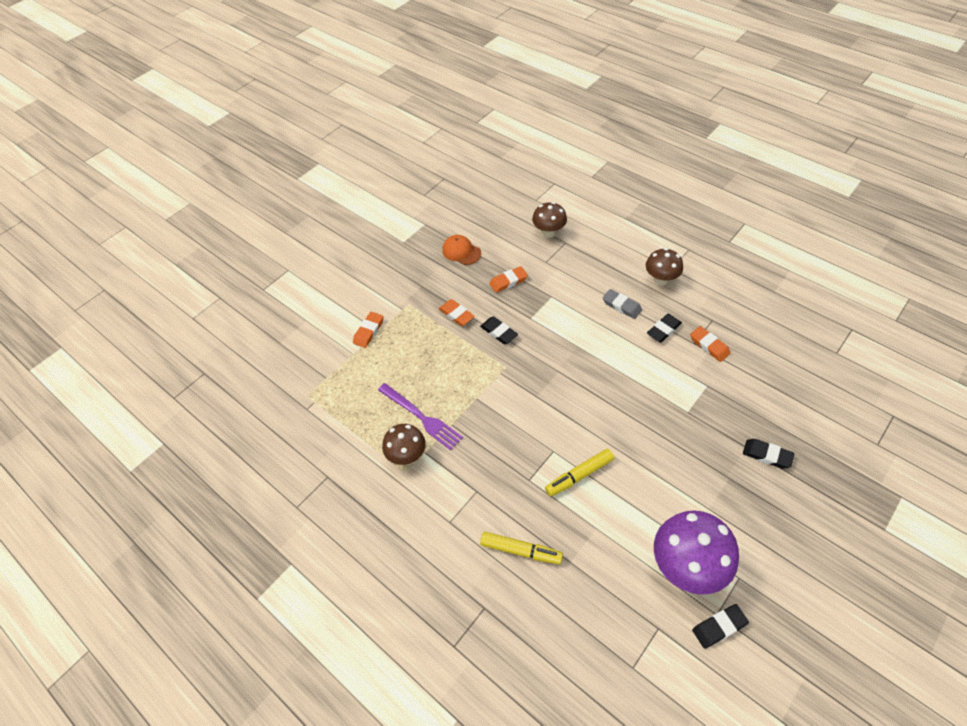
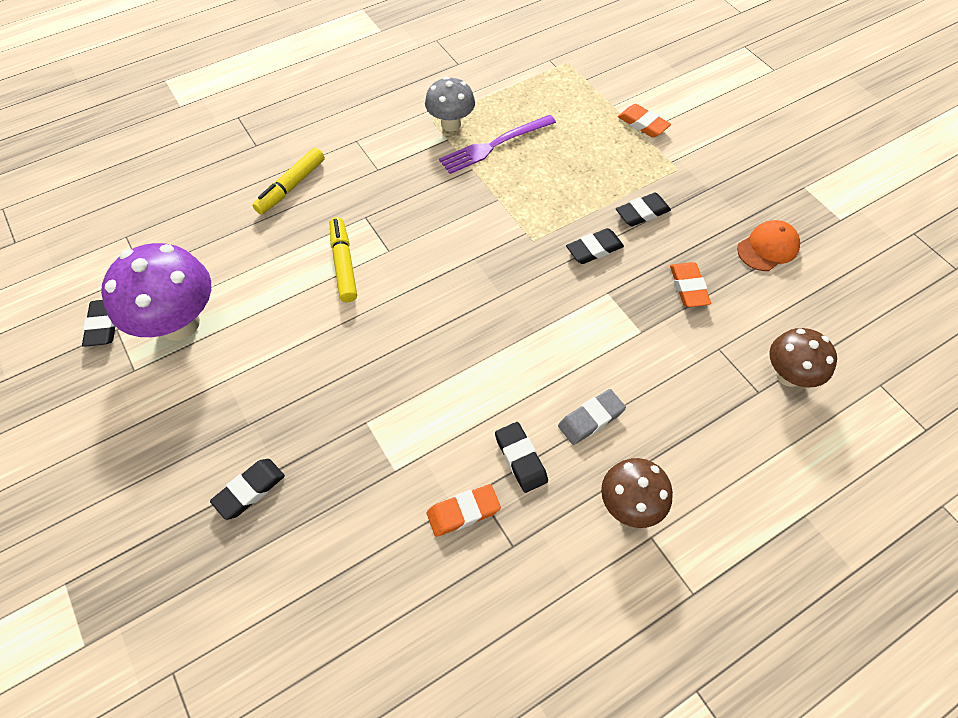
camera: 105 degrees right, 5 degrees up
brown mushroom [382,424,426,465] -> grey mushroom [425,76,475,131]
orange eraser [439,299,475,326] -> black eraser [616,193,671,227]

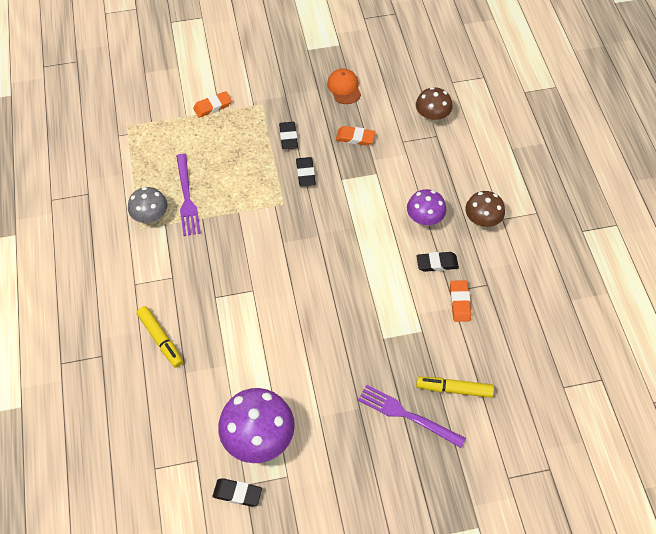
camera: 70 degrees left, 0 degrees up
black eraser [210,459,285,520] -> purple fork [358,384,466,448]
yellow marker [330,217,357,302] -> yellow marker moved to [416,377,494,398]
grey eraser [558,389,626,445] -> purple mushroom [407,189,446,227]

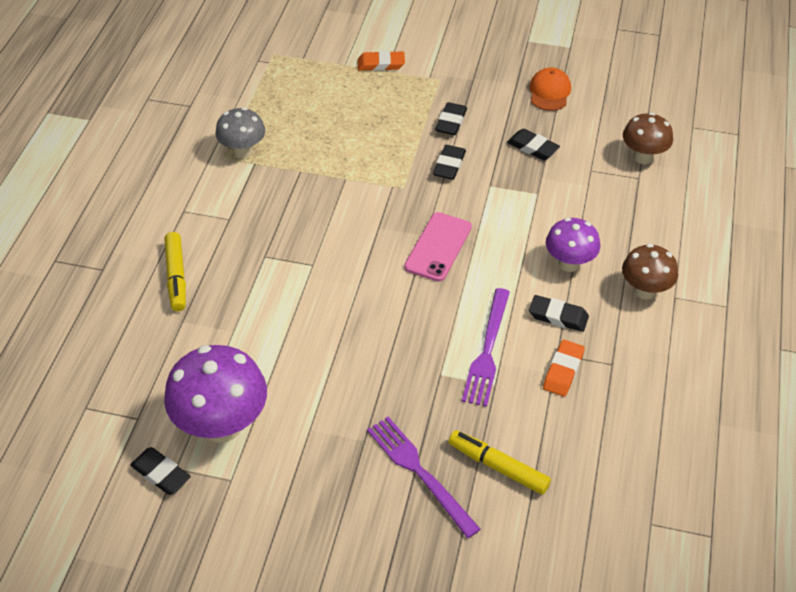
camera: 25 degrees right, 10 degrees down
purple fork [176,154,201,236] -> purple fork moved to [462,288,510,407]
orange eraser [336,126,375,146] -> black eraser [507,129,560,160]
none -> pink phone [404,212,472,282]

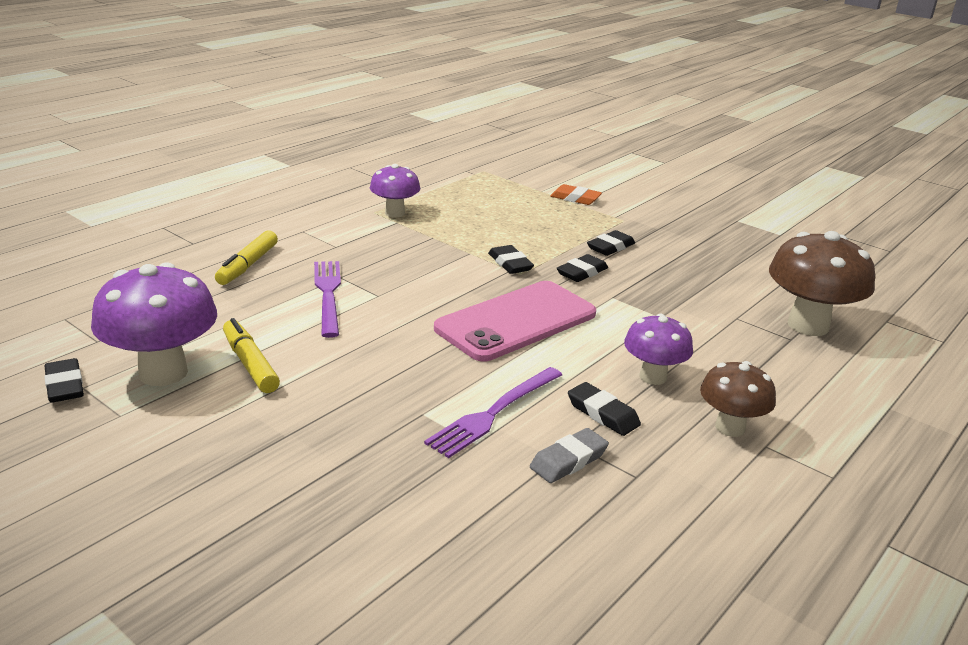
camera: 25 degrees right, 20 degrees down
grey mushroom [215,107,265,159] -> purple mushroom [370,164,420,217]
purple fork [367,417,481,538] -> purple fork moved to [314,261,341,338]
pink phone [404,212,472,282] -> pink phone [434,281,596,362], size x1.61
yellow marker [449,430,551,495] -> yellow marker moved to [223,318,280,393]
black eraser [507,129,560,160] -> black eraser moved to [488,245,534,274]
orange cap [530,68,571,111] -> none
orange eraser [543,340,585,397] -> grey eraser [530,428,609,483]
brown mushroom [623,112,673,164] -> brown mushroom [769,231,875,336], size x1.65

